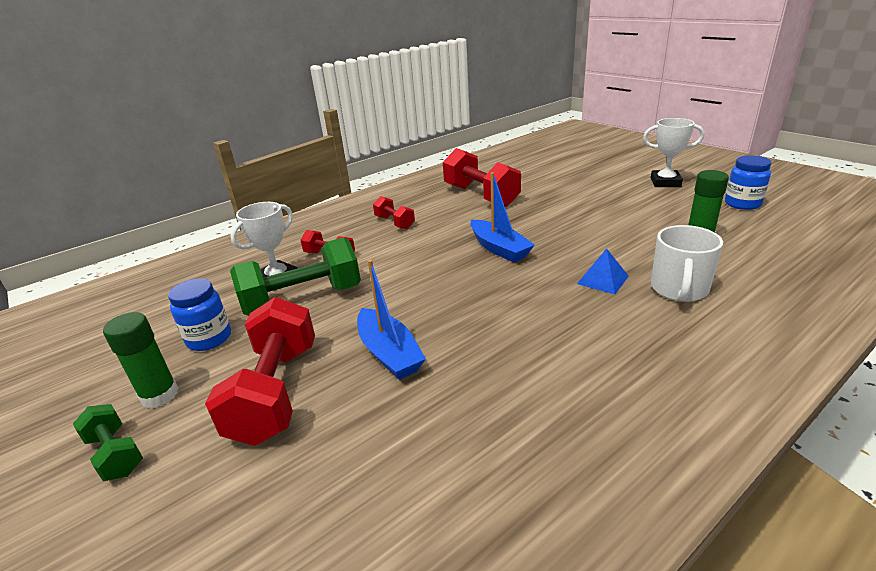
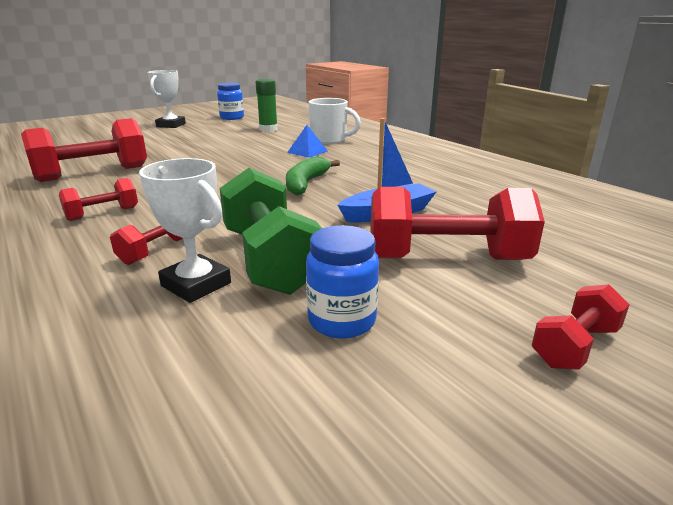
camera: 90 degrees left, 5 degrees down
green dumbbell [73,404,143,481] -> red dumbbell [532,284,629,370]
green glue stick [103,312,179,408] -> none
blue boat [470,172,535,263] -> none
none -> green banana [286,157,340,195]

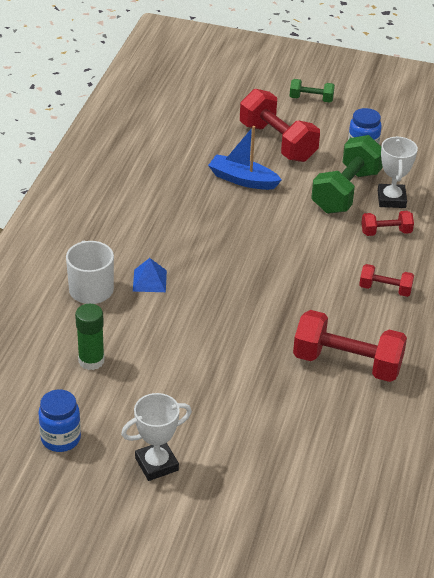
camera: 130 degrees left, 15 degrees up
green banana [286,157,340,195] -> none
red dumbbell [532,284,629,370] -> green dumbbell [290,79,335,103]

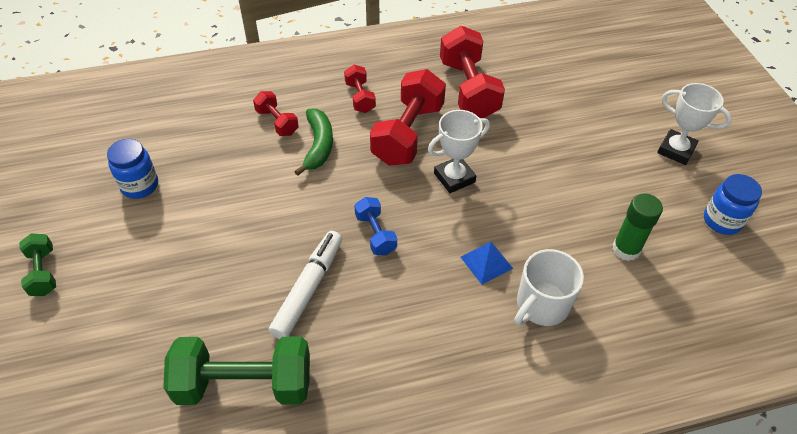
camera: 120 degrees left, 10 degrees up
blue boat [208,126,282,190] -> none
red dumbbell [240,89,320,162] -> red dumbbell moved to [370,69,446,166]
green dumbbell [311,135,383,214] -> green dumbbell moved to [163,337,310,405]
white trophy [378,136,418,208] -> white trophy moved to [428,110,490,193]
none -> white marker [268,231,342,339]
none -> green banana [294,108,333,176]
none -> blue dumbbell [354,197,397,255]

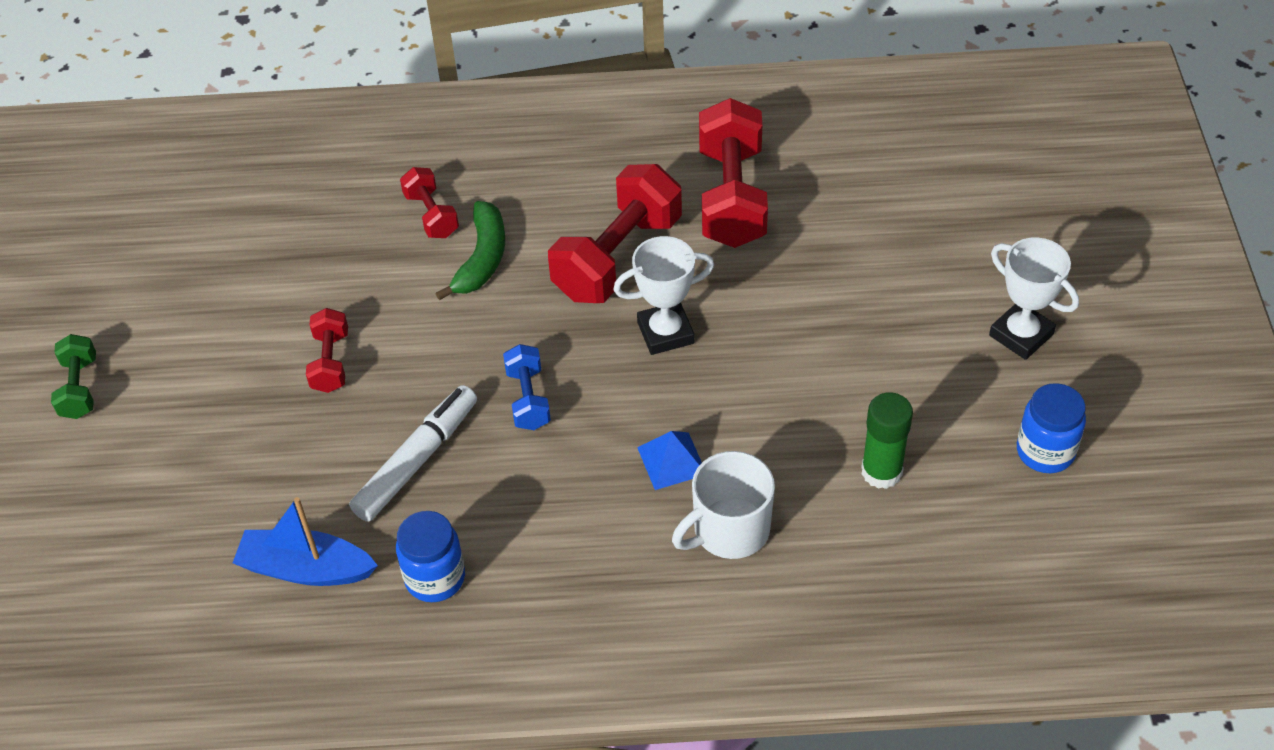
camera: 15 degrees right, 0 degrees up
blue jar [107,139,158,199] -> blue jar moved to [396,511,465,602]
green dumbbell [163,337,310,405] -> blue boat [233,497,378,586]
red dumbbell [344,65,376,113] -> red dumbbell moved to [306,308,348,393]

